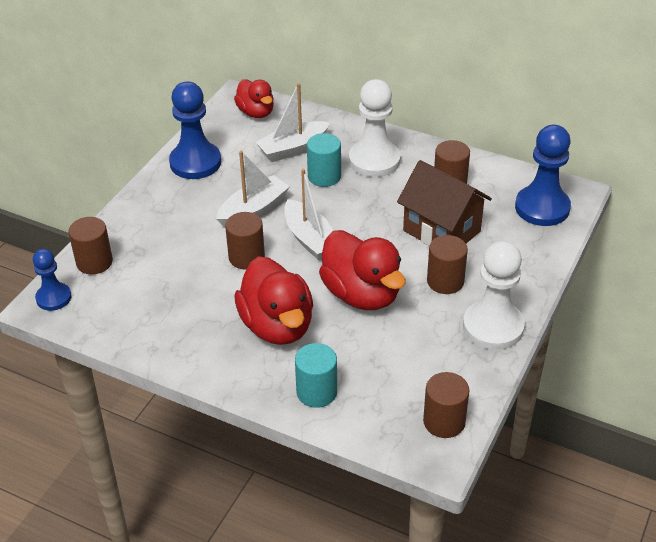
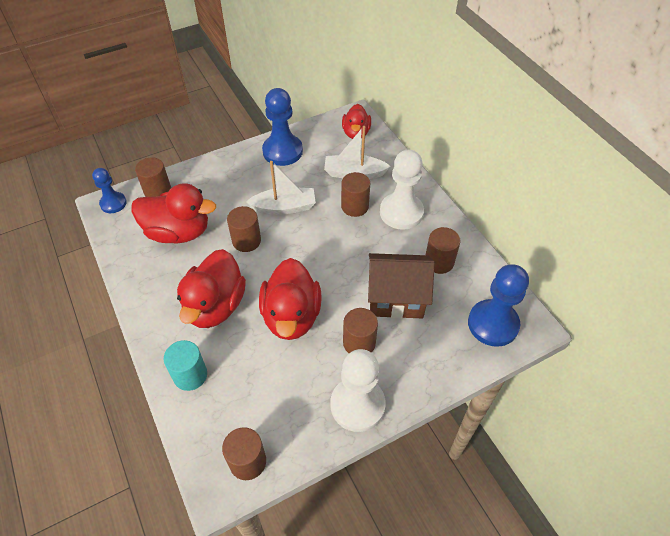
camera: 35 degrees right, 10 degrees up
white boat [284,169,333,260] -> none
turquoise cylinder [307,133,341,187] -> brown cylinder [341,172,370,217]
brown house [397,160,492,246] -> brown house turned 75 degrees counterclockwise [368,253,435,319]
none -> red duck [131,184,216,244]

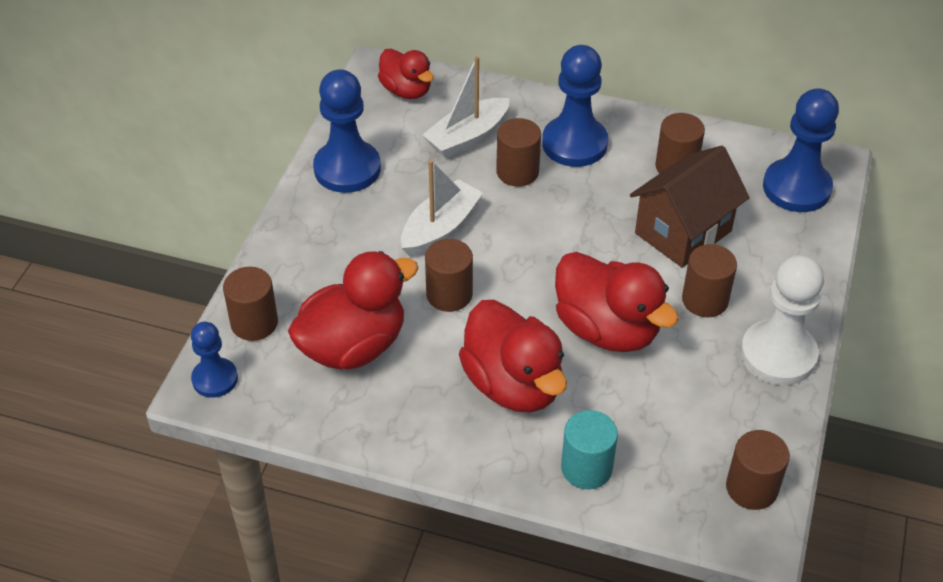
camera: 45 degrees left, 5 degrees down
white pawn [380,149,424,230] -> blue pawn [542,45,608,167]

